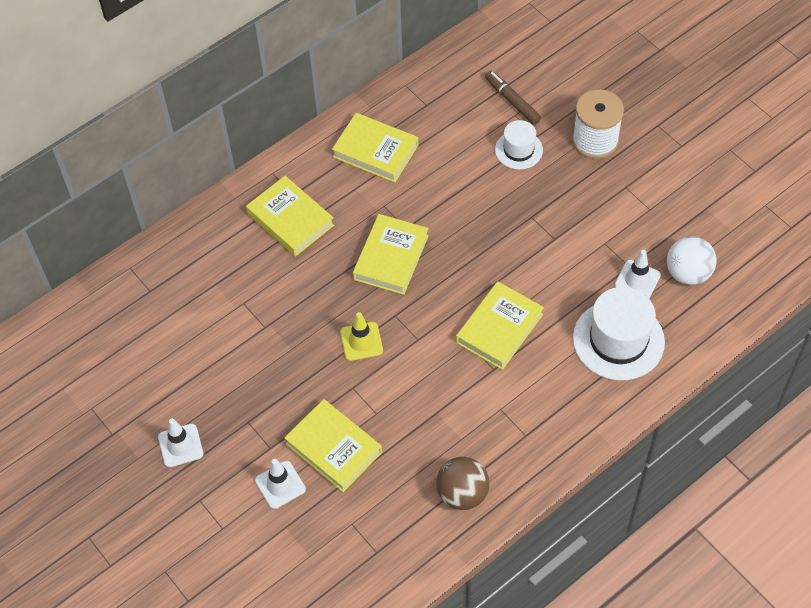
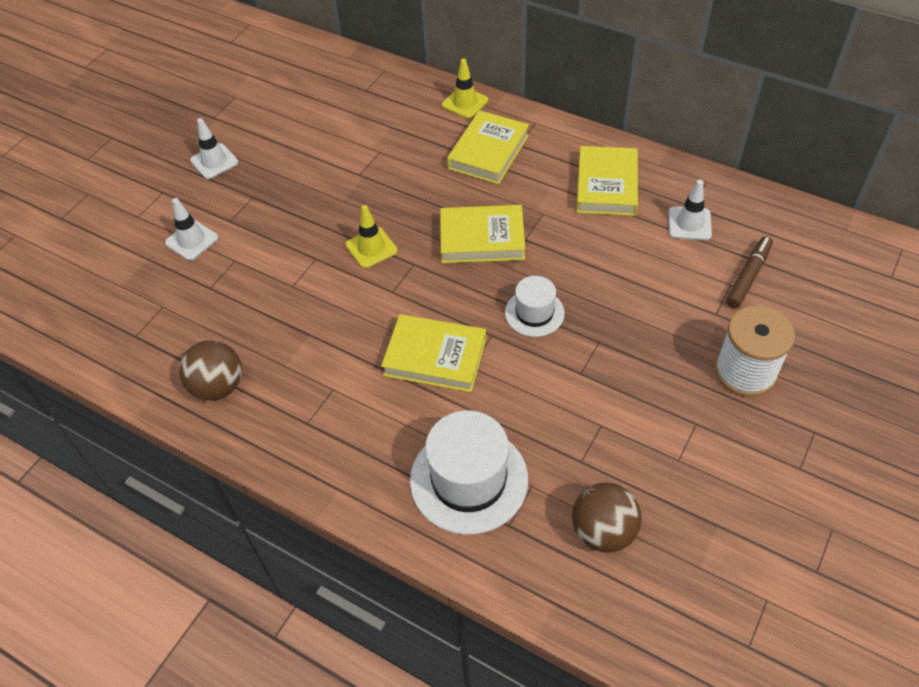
camera: 70 degrees right, 5 degrees down
yellow book [284,399,382,492] -> none
white hat [495,120,543,170] -> white hat moved to [505,276,565,337]
white traffic cone [614,250,661,299] -> white traffic cone moved to [669,180,712,240]
white ball [667,236,717,285] -> brown ball [572,482,642,553]
none -> yellow traffic cone [442,59,488,119]

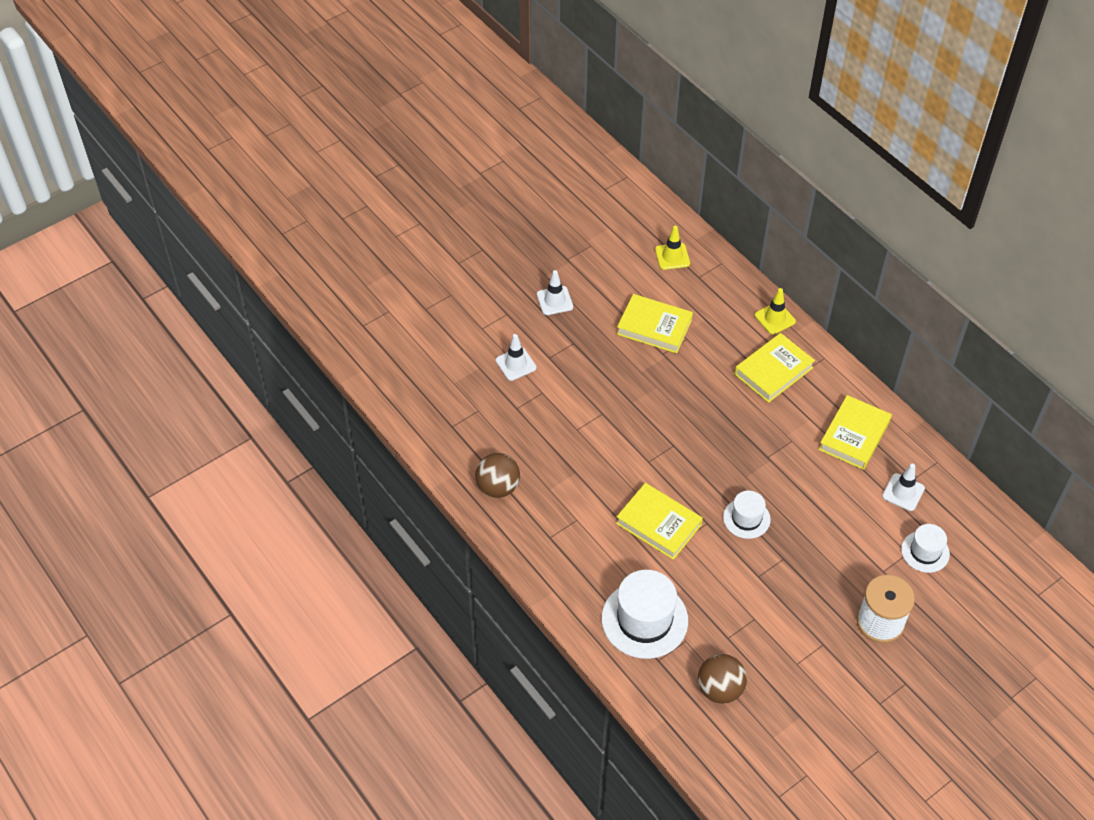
camera: 20 degrees right, 0 degrees up
yellow traffic cone [346,205,398,268] -> yellow traffic cone moved to [655,226,690,270]
yellow book [440,205,525,263] -> yellow book moved to [617,294,693,353]
brown marker [726,236,773,308] -> white hat [901,524,950,573]

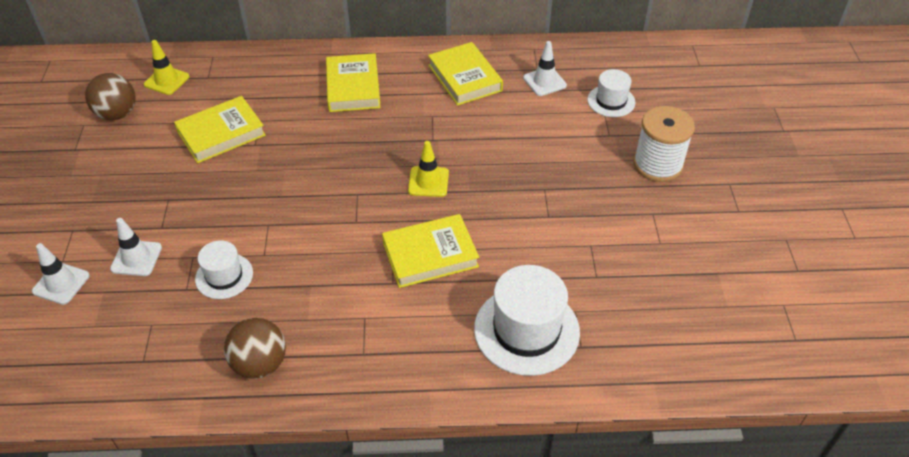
camera: 55 degrees left, 5 degrees down
white traffic cone [537,270,573,315] -> white traffic cone moved to [32,243,90,305]
brown ball [698,654,747,704] -> brown ball moved to [85,73,136,120]
white hat [723,491,771,539] -> white hat moved to [195,240,253,299]
yellow traffic cone [755,288,796,335] -> yellow traffic cone moved to [408,141,449,197]

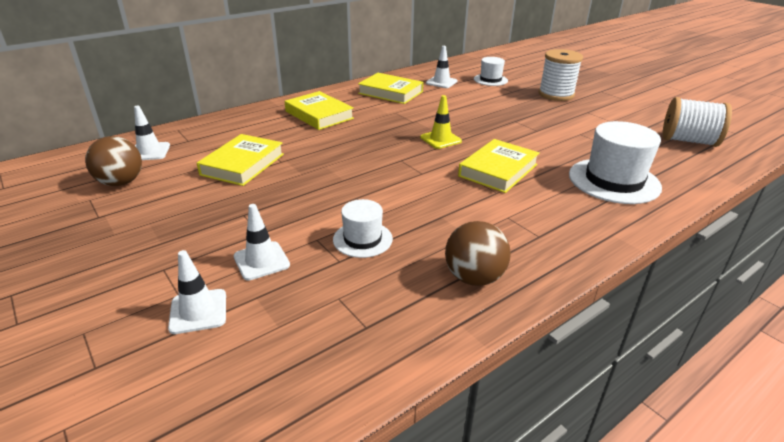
camera: 35 degrees left, 15 degrees down
yellow traffic cone [144,40,190,95] -> white traffic cone [134,106,170,160]
none -> white spool [663,97,732,147]

